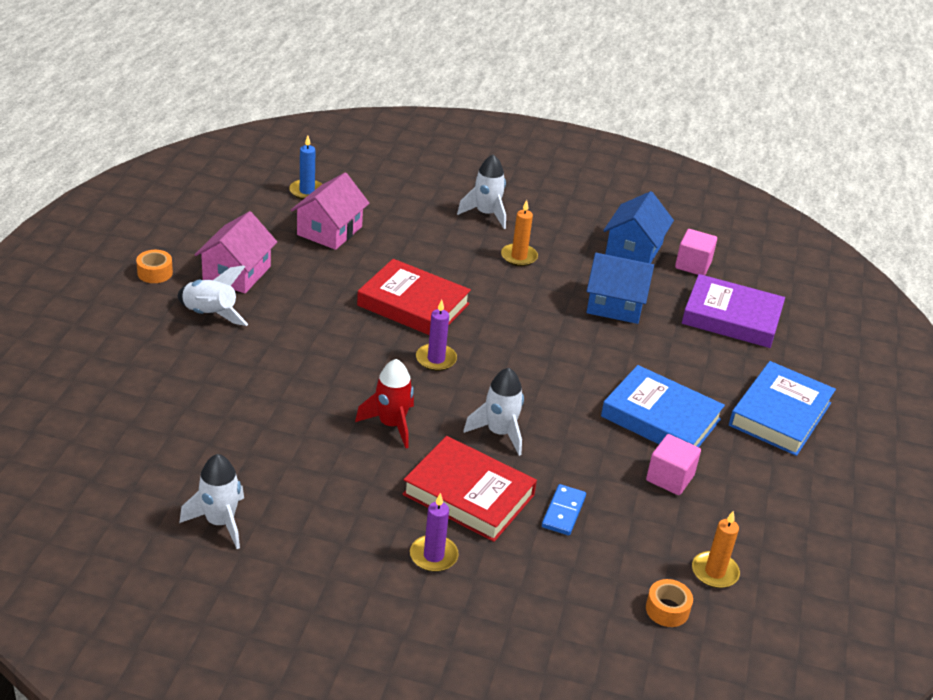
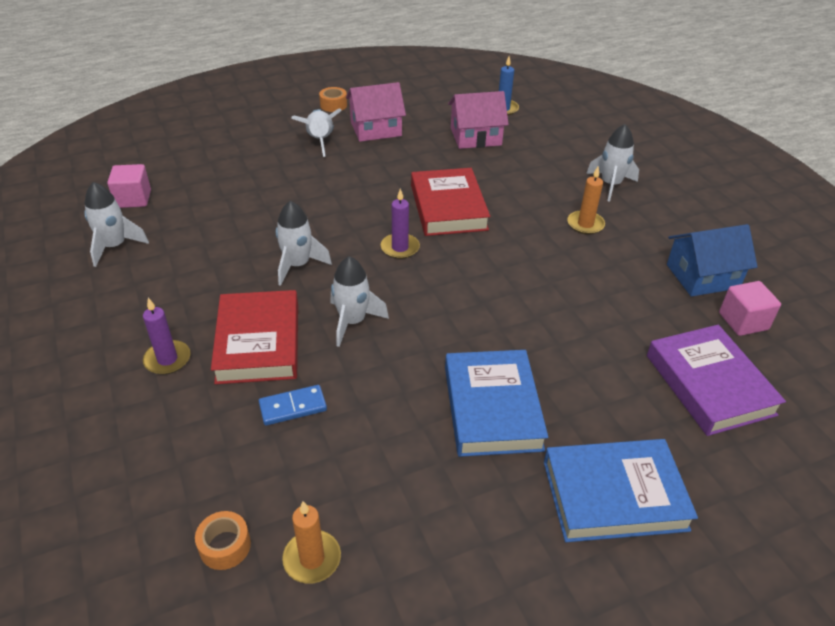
camera: 55 degrees right, 5 degrees up
red rocket [355,359,414,448] -> white rocket [276,201,332,286]
blue house [587,253,654,324] -> none
pink cube [646,434,701,495] -> pink cube moved to [107,164,151,208]

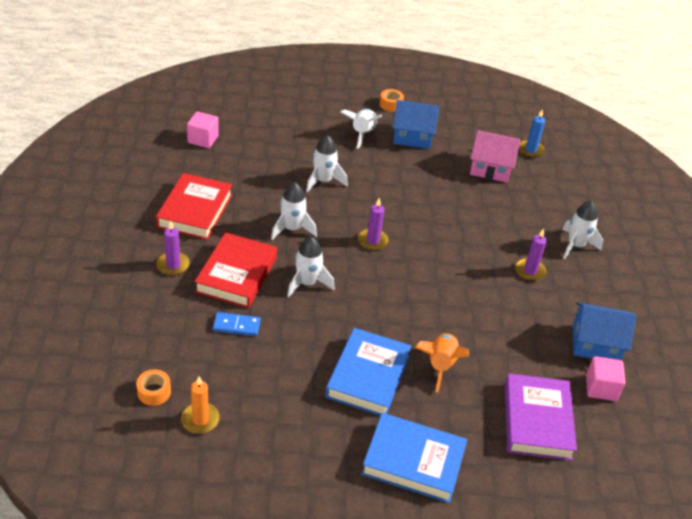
camera: 20 degrees right, 0 degrees up
white rocket [84,182,149,267] -> white rocket moved to [306,135,348,192]
pink house [346,82,406,142] -> blue house [393,100,440,149]
red book [411,168,490,236] -> red book moved to [156,173,232,240]
orange candle [567,167,605,235] -> purple candle [515,228,547,281]
none -> orange rocket [415,333,469,392]

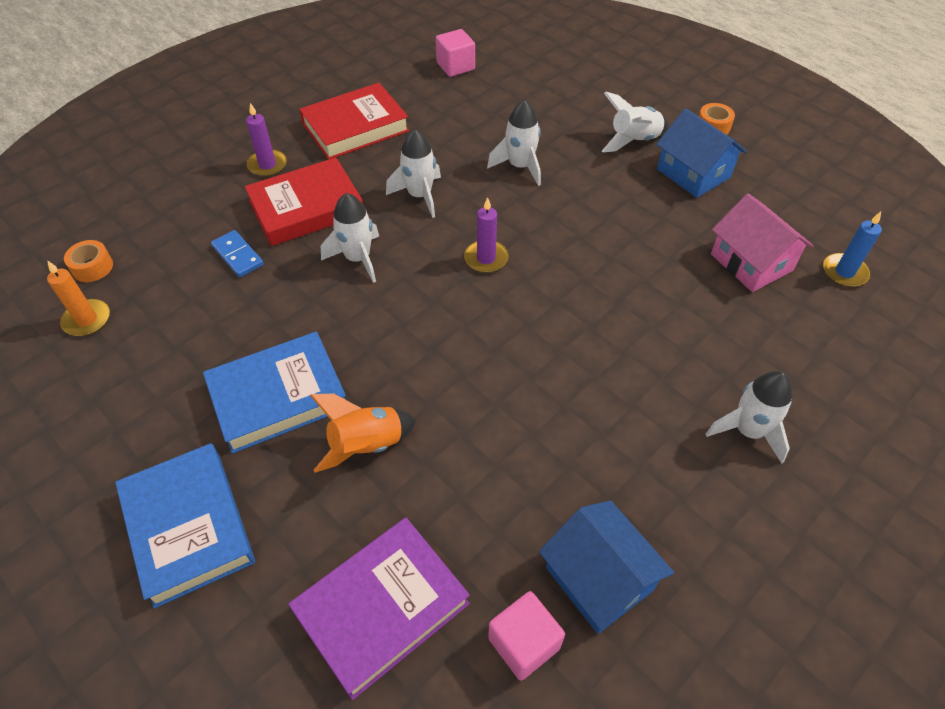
camera: 50 degrees right, 10 degrees up
purple candle [515,228,547,281] -> none

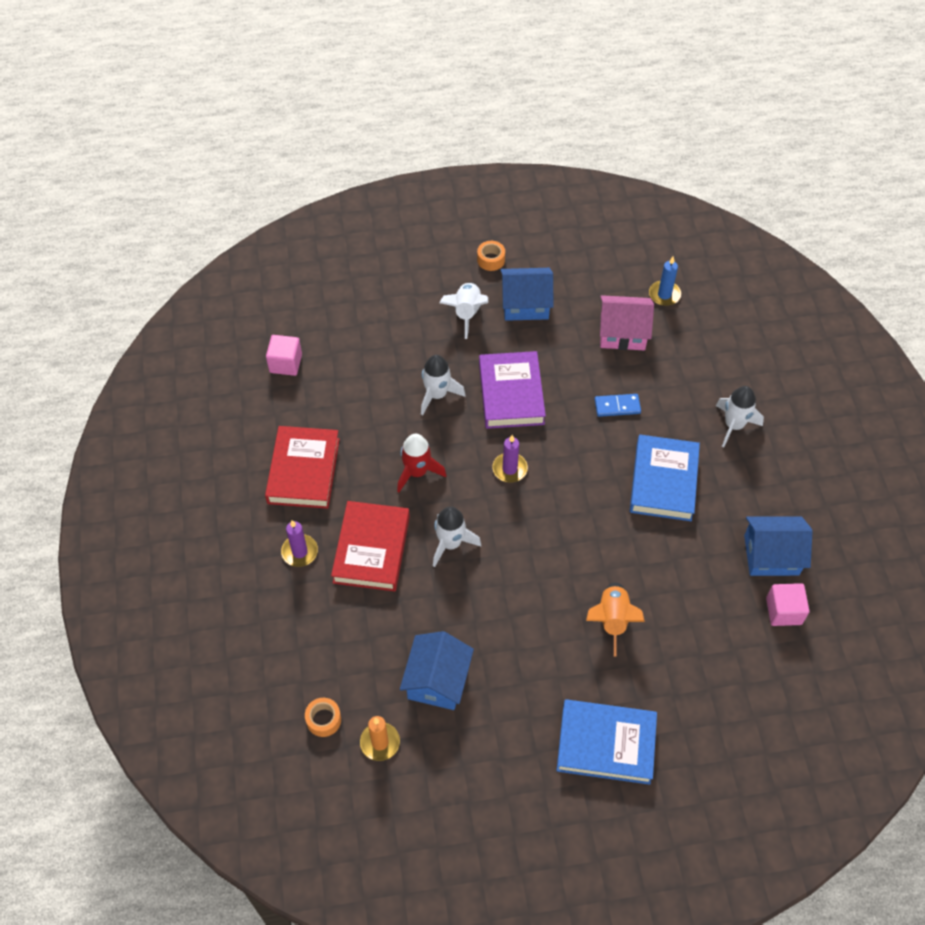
camera: 55 degrees left, 5 degrees up
blue book [203,331,346,454] -> blue book moved to [630,435,700,521]
blue domino [211,230,264,277] -> blue domino moved to [594,394,641,417]
purple book [288,518,470,700] -> purple book moved to [479,351,546,429]
white rocket [386,129,441,218] -> red rocket [397,434,446,492]
none -> blue house [400,631,474,710]

